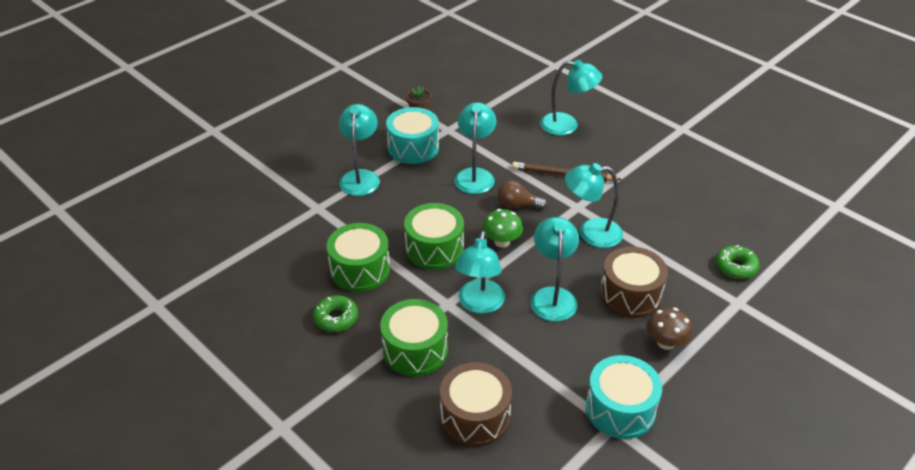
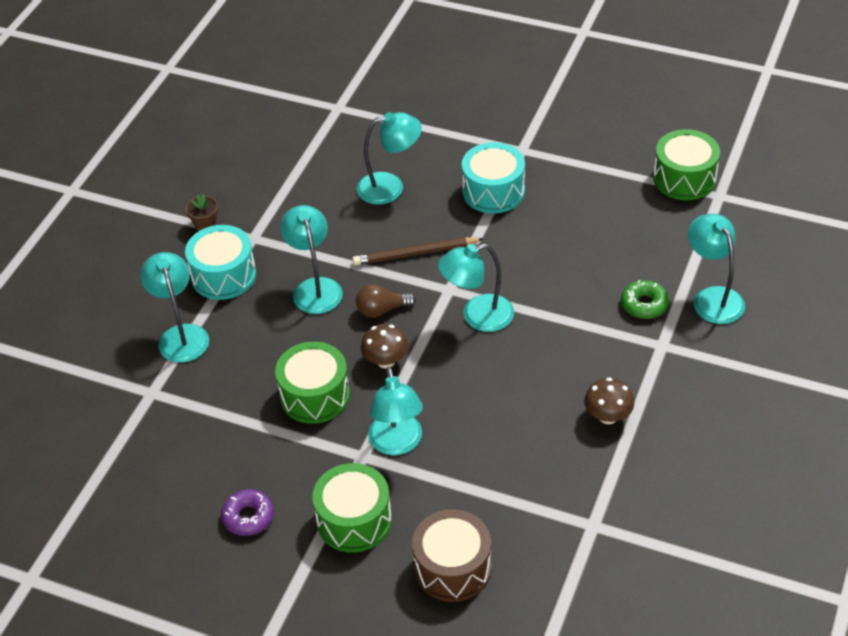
camera: 20 degrees left, 5 degrees up
green donut [313,295,358,332] -> purple donut [221,489,274,536]
green drum [327,223,390,292] -> green drum moved to [653,129,720,200]
green mushroom [483,209,523,248] -> brown mushroom [361,324,408,369]
turquoise lamp [530,217,579,322] -> turquoise lamp moved to [688,214,745,324]
turquoise drum [586,355,662,439] -> turquoise drum moved to [462,142,525,213]
brown drum [600,247,668,318] -> none

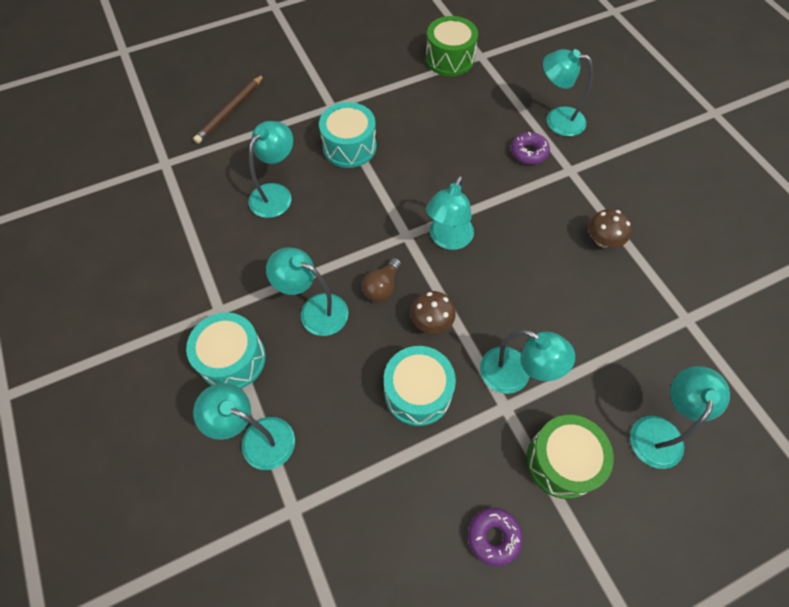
camera: 50 degrees left, 15 degrees up
brown flower pot [185,194,218,231] -> none
green drum [275,342,350,424] -> turquoise drum [384,346,456,426]
brown pencil [352,237,484,265] -> brown pencil moved to [193,74,264,144]
brown drum [412,509,492,602] -> turquoise lamp [630,366,730,469]
green donut [621,280,669,319] -> purple donut [511,132,550,165]

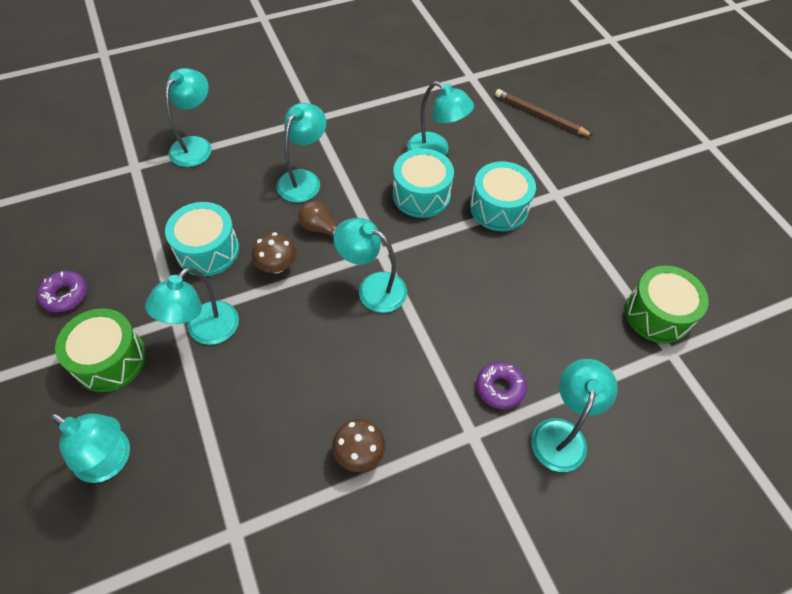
camera: 90 degrees right, 5 degrees down
turquoise drum [186,312,266,389] -> turquoise drum moved to [393,149,454,218]

